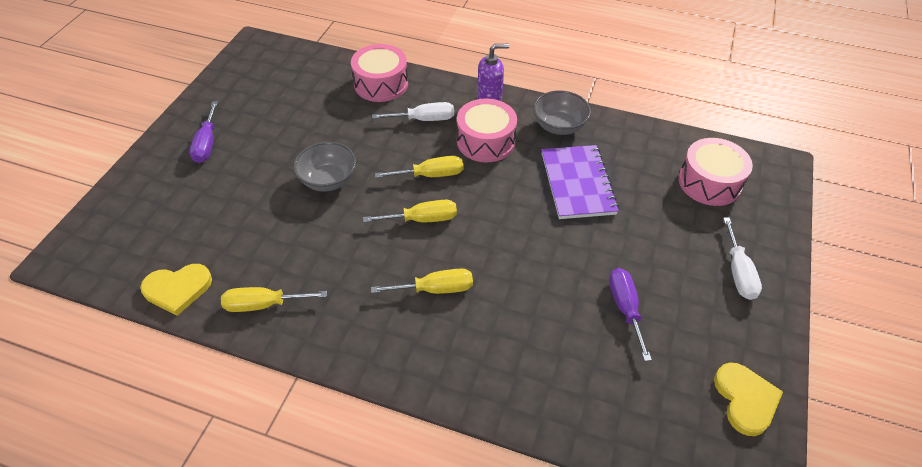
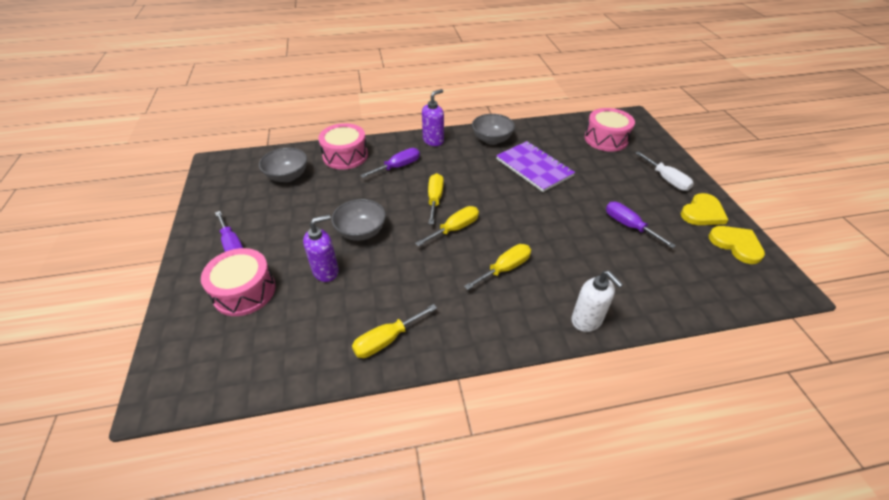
camera: 30 degrees left, 5 degrees down
yellow heart [140,264,212,316] -> yellow heart moved to [680,193,729,225]
white screwdriver [372,102,454,121] -> purple screwdriver [360,148,420,178]
yellow screwdriver [375,156,463,178] -> yellow screwdriver turned 45 degrees counterclockwise [428,173,444,224]
pink drum [457,99,517,162] -> pink drum moved to [201,248,276,316]
none -> grey bowl [259,148,307,182]
none -> purple soap dispenser [303,215,339,282]
none -> white soap dispenser [571,271,623,332]

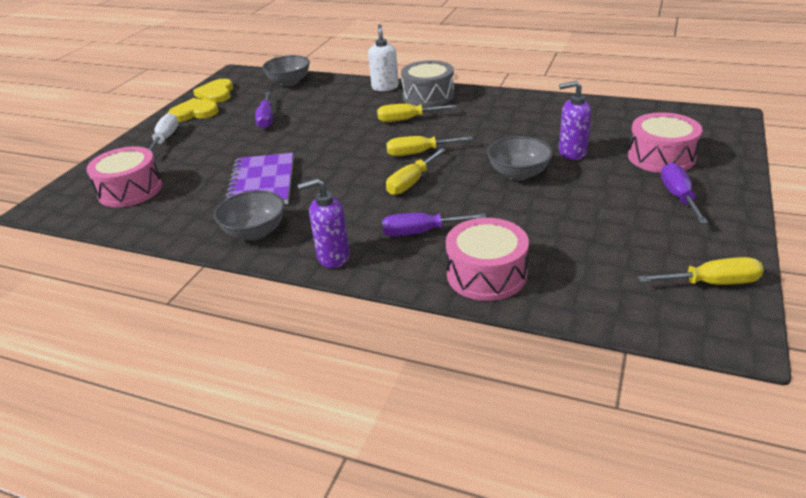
camera: 145 degrees left, 10 degrees down
grey bowl [259,148,307,182] -> grey bowl moved to [262,55,310,86]
yellow screwdriver [352,304,437,358] -> yellow screwdriver moved to [638,257,764,285]
none -> grey drum [401,60,454,107]

